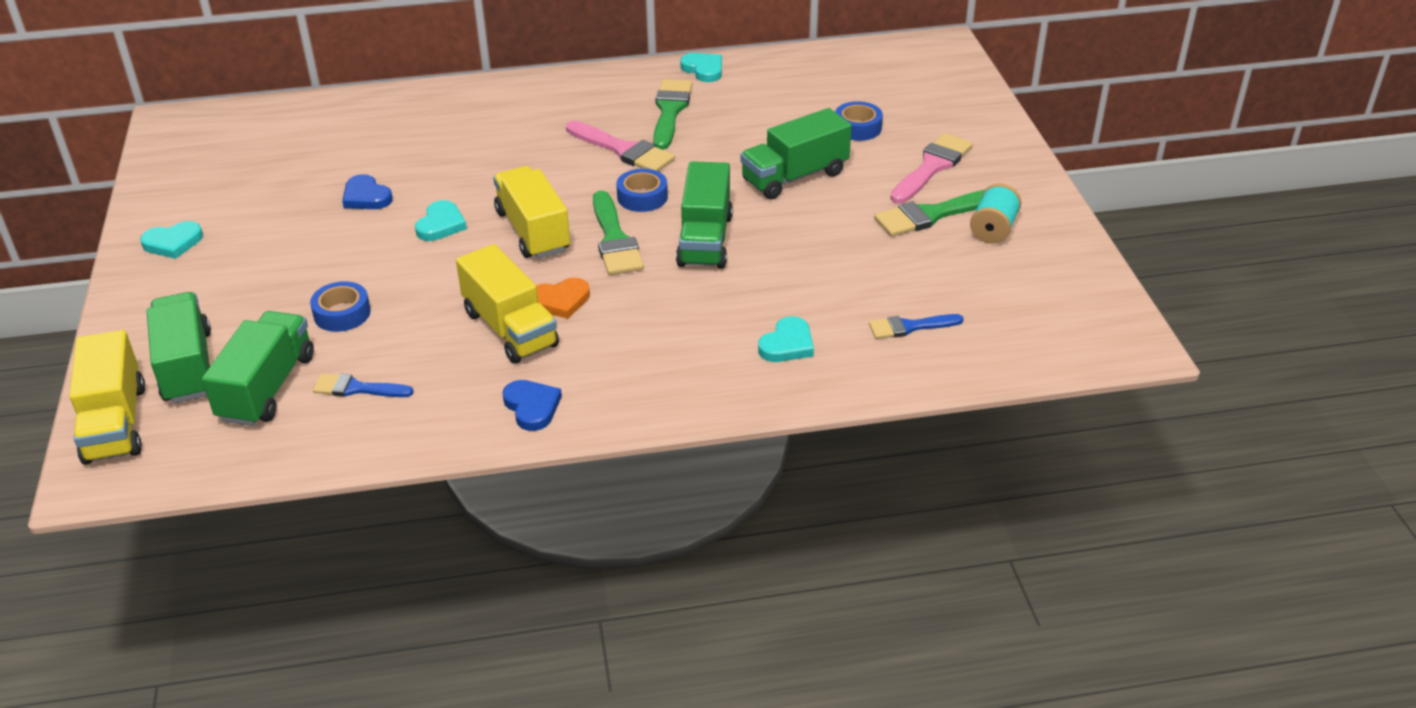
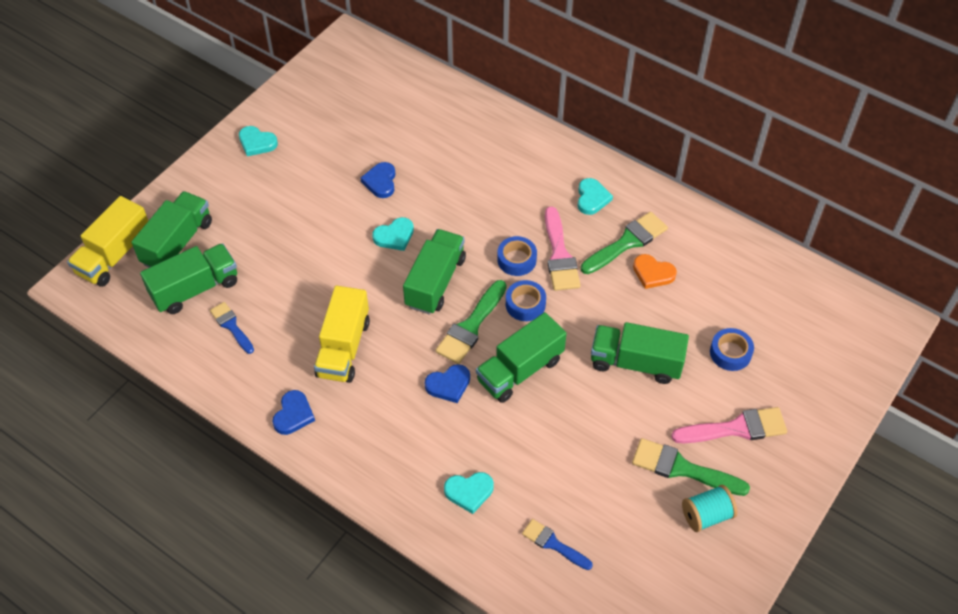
camera: 45 degrees right, 15 degrees up
blue tape [310,281,371,332] -> blue tape moved to [497,236,537,276]
yellow truck [493,166,570,259] -> green truck [403,229,466,315]
orange heart [536,278,590,319] -> orange heart moved to [633,254,677,289]
turquoise heart [680,53,722,82] -> turquoise heart moved to [578,178,613,215]
none -> blue heart [425,364,470,403]

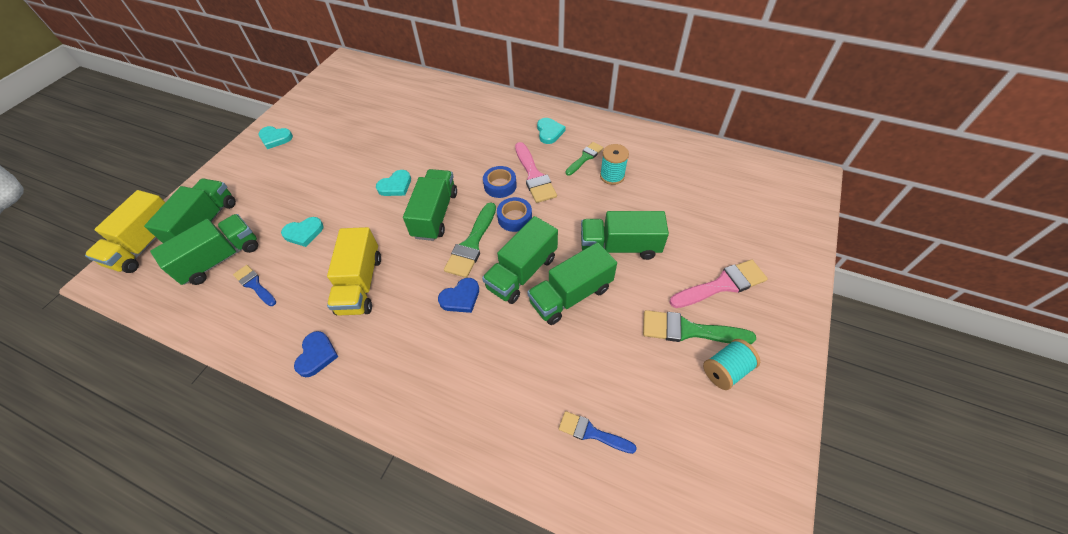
camera: 10 degrees left, 0 degrees up
blue heart [360,162,395,198] -> none
turquoise heart [444,472,494,514] -> turquoise heart moved to [281,217,324,247]
green brush [581,212,668,274] -> green brush [565,142,603,175], size x0.63
orange heart [633,254,677,289] -> turquoise spool [600,144,629,185]
blue tape [710,328,754,371] -> none
none -> green truck [527,242,617,325]

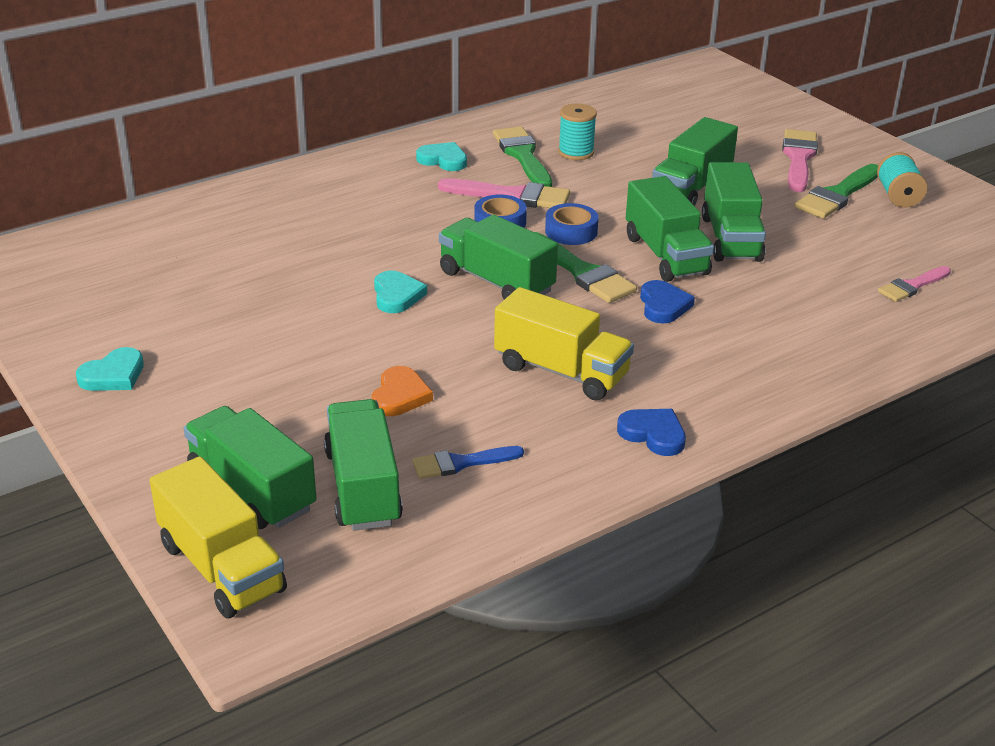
camera: 60 degrees left, 20 degrees down
turquoise heart [281,217,324,247] -> orange heart [372,366,433,416]
blue brush [559,411,637,454] -> pink brush [878,266,951,302]
green brush [565,142,603,175] -> green brush [493,126,552,187], size x1.59

